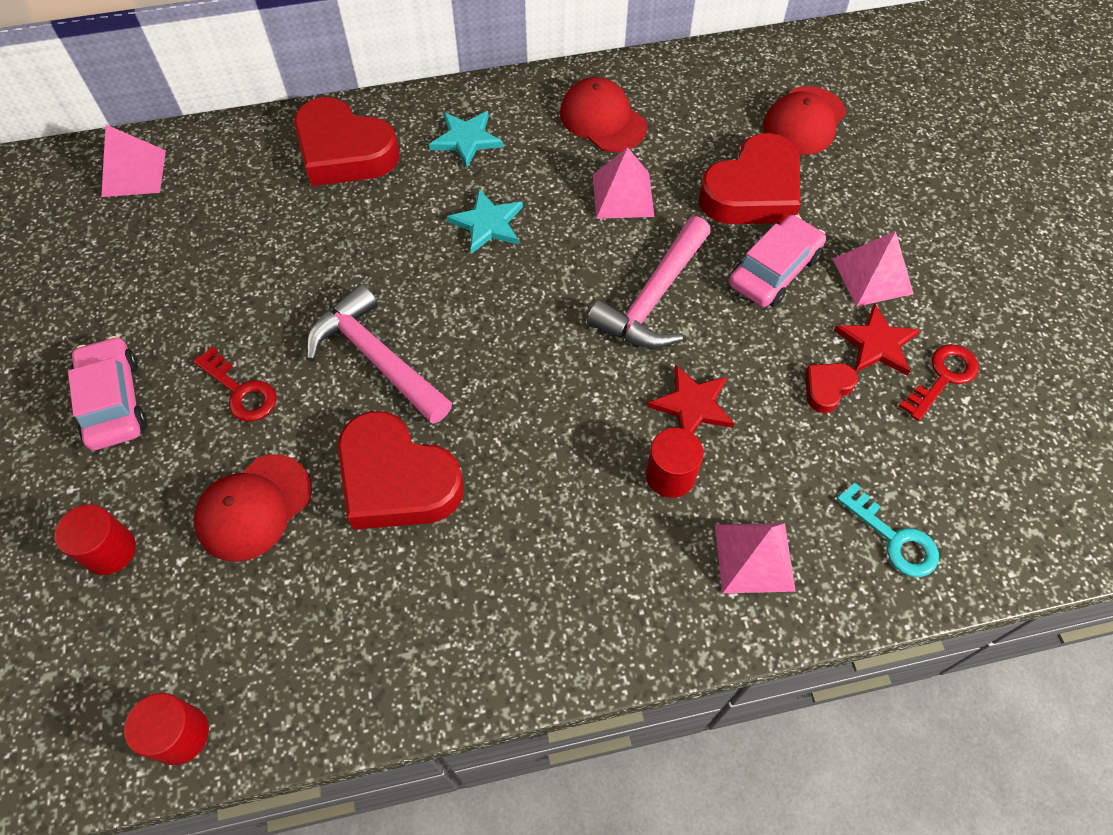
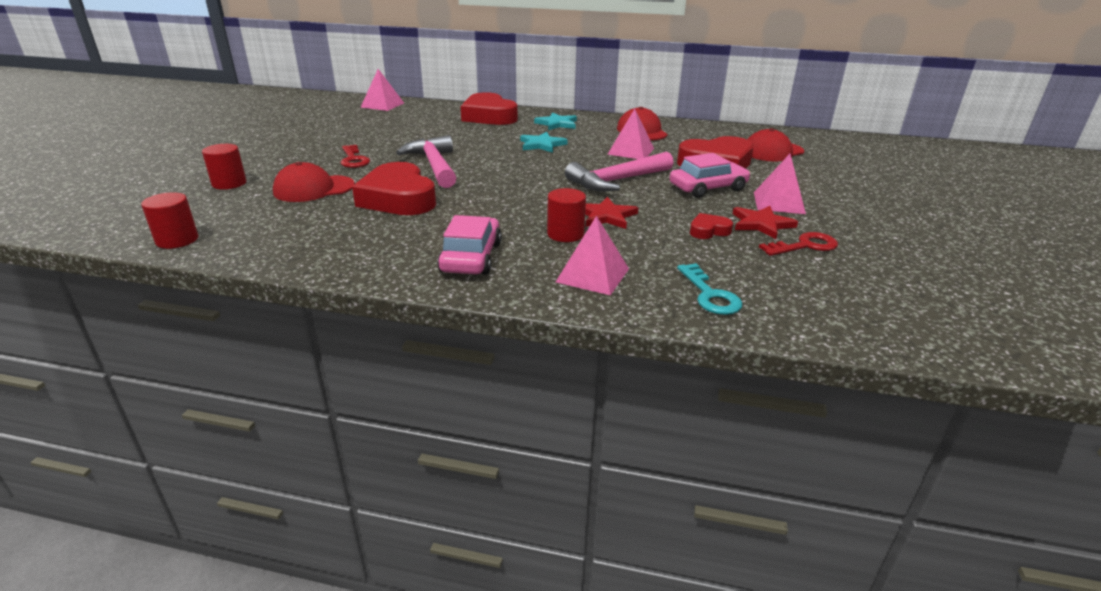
camera: 25 degrees right, 30 degrees down
pink car [68,336,147,450] -> pink car moved to [437,215,502,275]

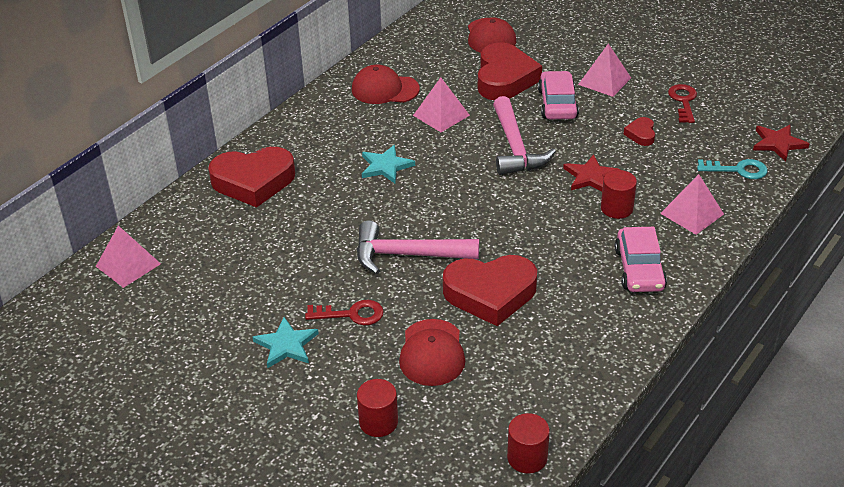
camera: 65 degrees left, 10 degrees up
pink car [437,215,502,275] -> pink car turned 120 degrees counterclockwise [615,227,667,292]
turquoise star [534,112,577,130] -> turquoise star moved to [252,317,319,368]
red star [733,206,798,239] -> red star moved to [753,125,809,162]

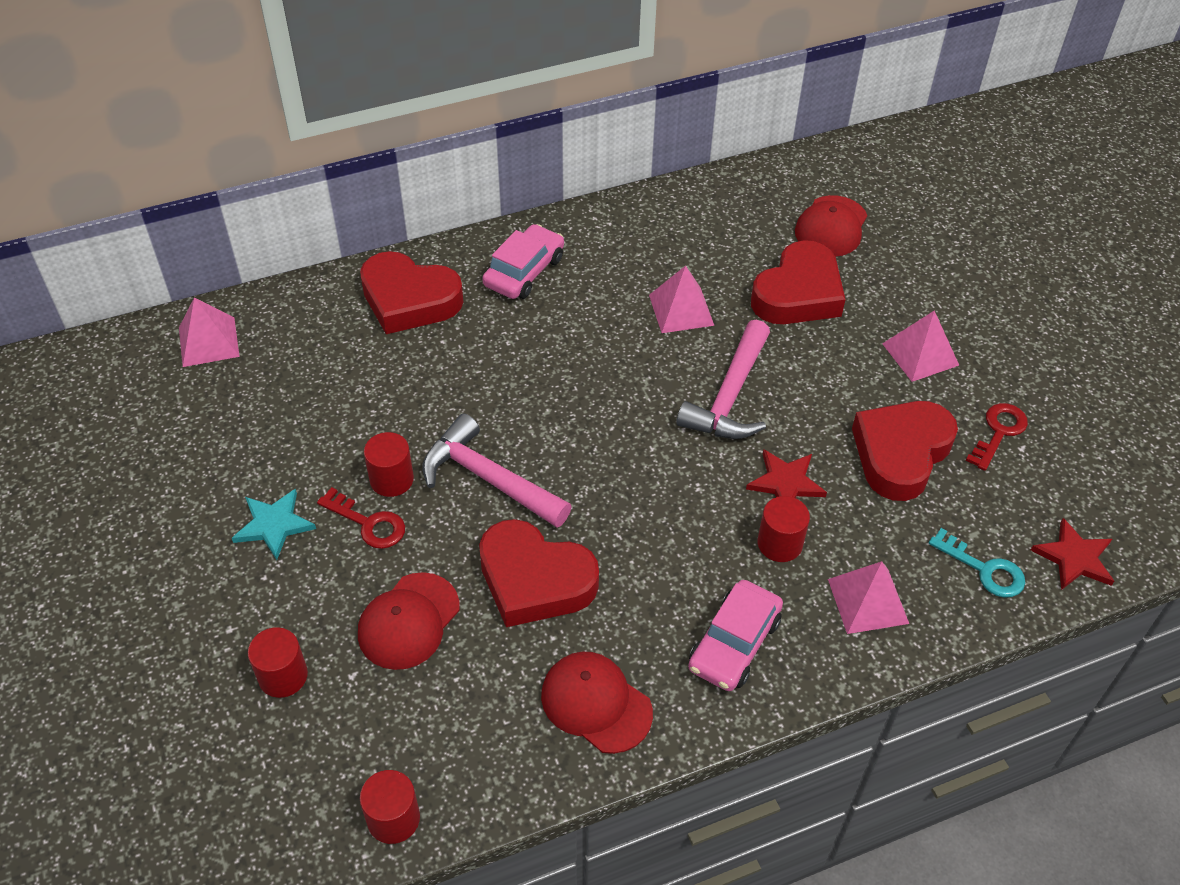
camera: 30 degrees right, 10 degrees up
red cap [352,64,420,104] -> red cap moved to [541,652,653,754]
turquoise star [362,145,415,183] -> none
pink car [538,71,579,119] -> pink car moved to [482,224,564,299]
red heart [623,117,655,146] -> red heart [852,401,958,501], size x2.22
none -> red cylinder [364,432,414,497]

